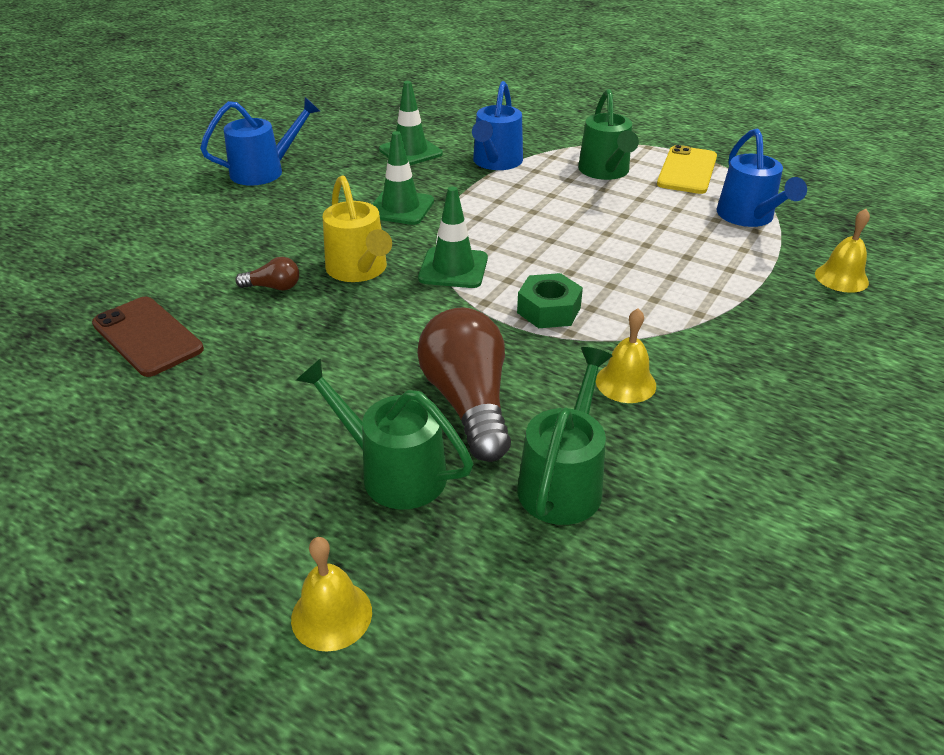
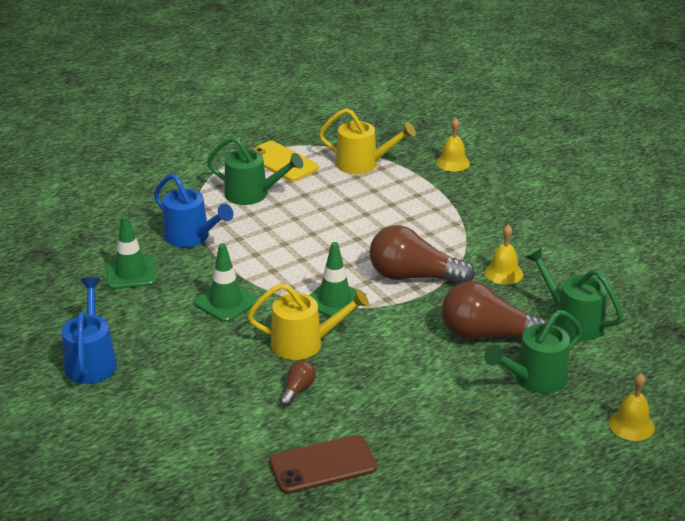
camera: 65 degrees left, 5 degrees down
green nut [517,273,583,328] -> brown light bulb [370,225,475,284]
blue watering can [716,129,807,227] -> yellow watering can [319,108,416,174]

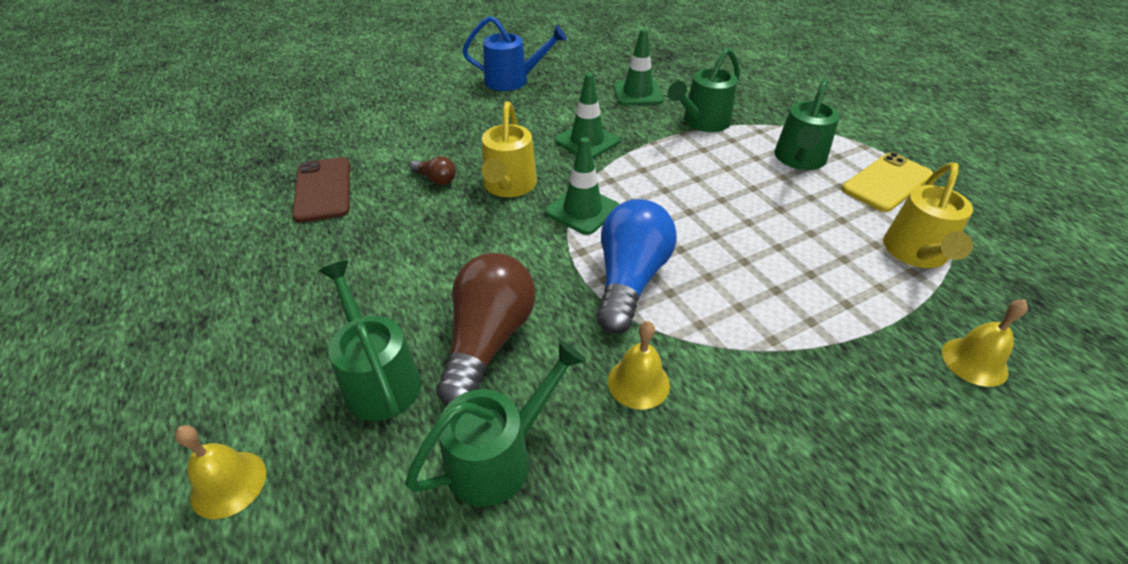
camera: 95 degrees right, 10 degrees up
blue watering can [154,174,234,247] -> green watering can [668,48,740,132]
brown light bulb [370,225,475,284] -> blue light bulb [596,199,677,334]

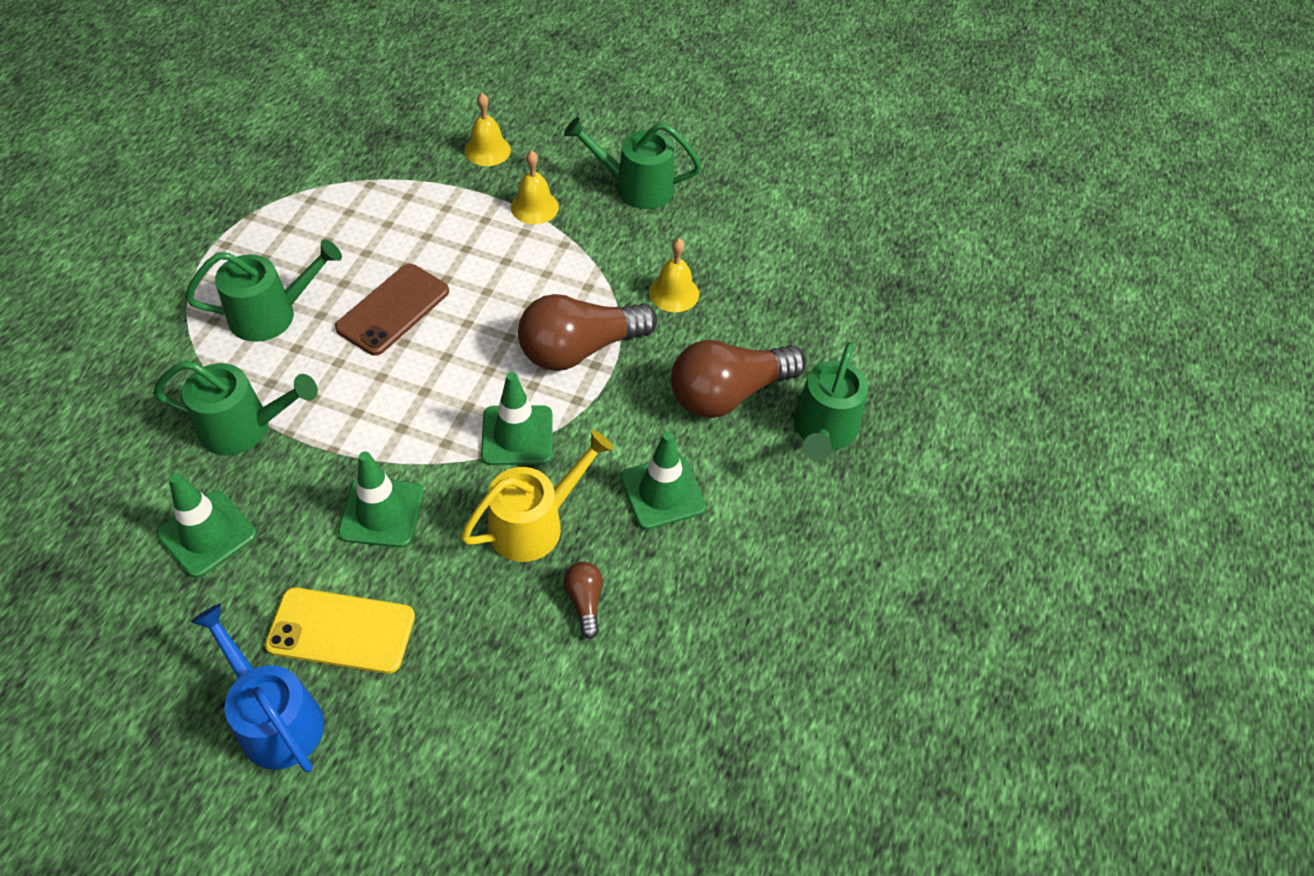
camera: 135 degrees left, 10 degrees up
yellow bell [175,425,266,519] -> yellow bell moved to [511,150,559,224]
brown phone [292,157,350,223] -> brown phone moved to [335,264,449,356]
green watering can [405,340,586,507] -> green watering can moved to [564,117,702,209]
blue light bulb [596,199,677,334] -> brown light bulb [518,294,657,371]
yellow phone [842,152,933,212] -> yellow phone moved to [265,587,415,674]
yellow watering can [883,163,973,268] -> none
none -> green traffic cone [620,432,706,530]

